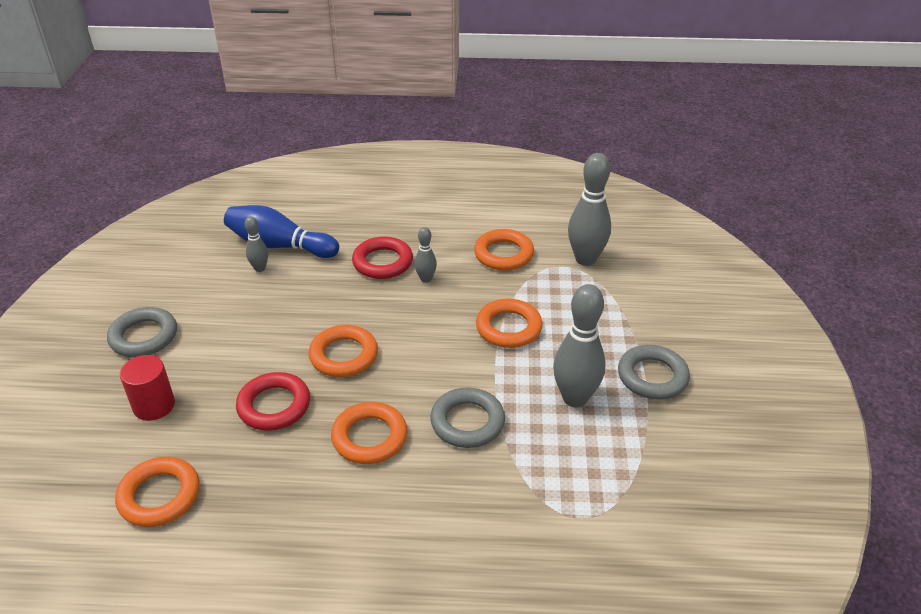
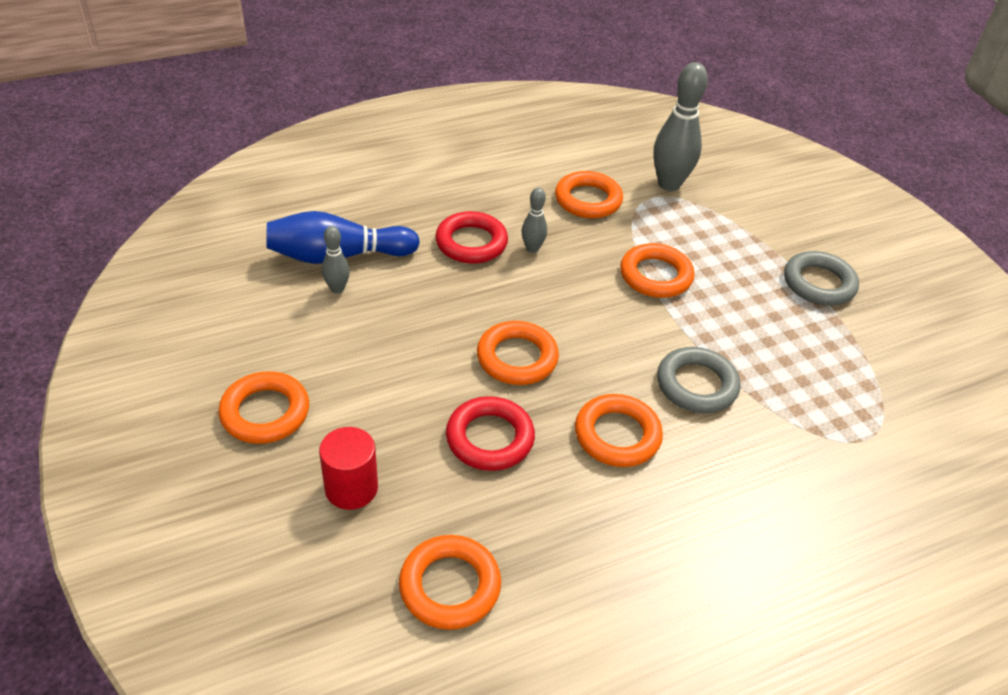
camera: 30 degrees left, 5 degrees up
grey ring [107,307,177,357] -> orange ring [218,371,309,444]
grey bowling pin [553,284,606,408] -> none

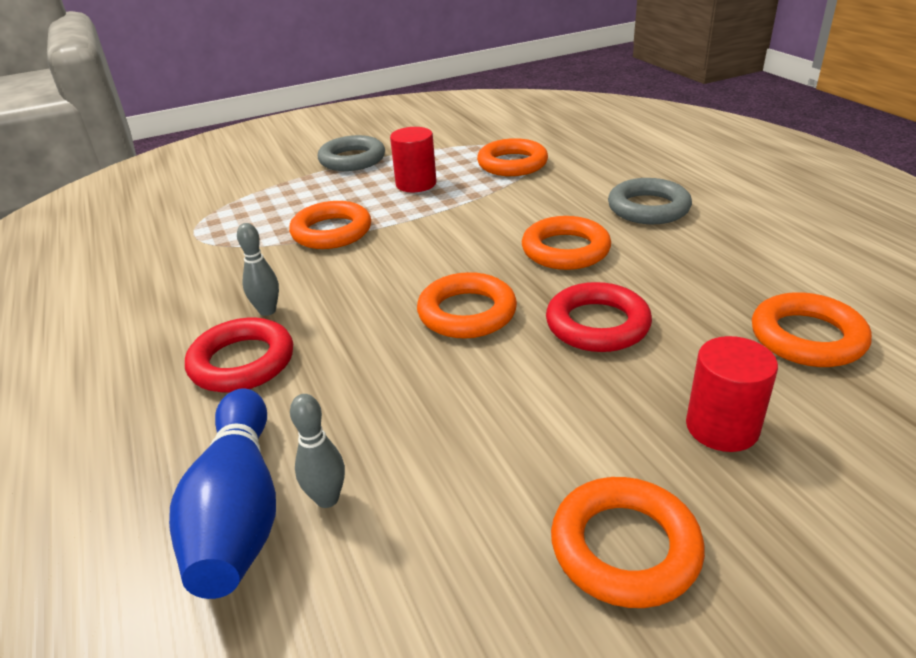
camera: 85 degrees left, 10 degrees down
orange ring [555,171,623,218] -> orange ring moved to [477,138,548,176]
grey bowling pin [654,62,708,191] -> none
grey ring [657,347,741,413] -> grey ring moved to [608,178,692,224]
none -> red cylinder [390,127,436,192]

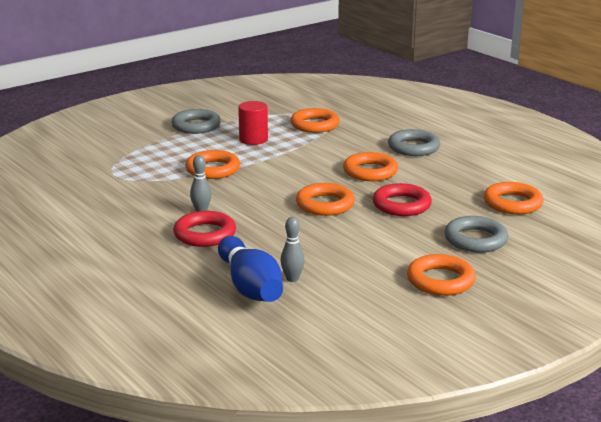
camera: 15 degrees left, 10 degrees down
red cylinder [686,336,778,452] -> grey ring [444,216,508,253]

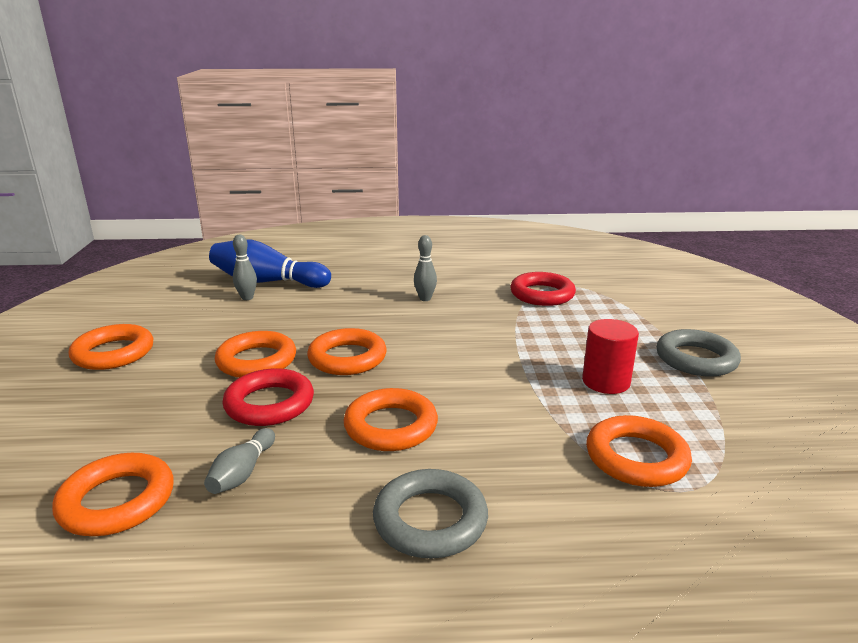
camera: 125 degrees right, 0 degrees up
red ring [173,211,236,247] -> red ring moved to [510,272,576,306]
orange ring [185,150,240,179] -> orange ring moved to [215,331,296,378]
grey ring [444,216,508,253] -> none
none -> grey bowling pin [204,428,275,494]

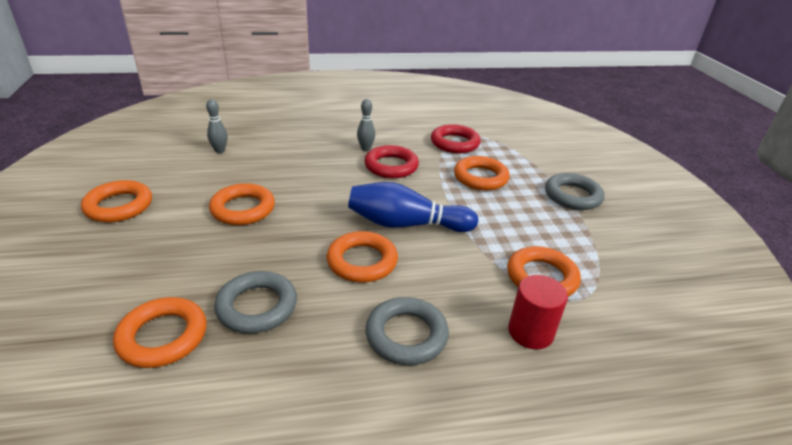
camera: 10 degrees left, 10 degrees up
grey bowling pin [204,428,275,494] -> grey ring [214,271,297,334]
blue bowling pin [209,239,331,288] -> blue bowling pin moved to [348,182,478,232]
red ring [222,368,314,426] -> red ring moved to [364,145,419,178]
orange ring [307,328,387,375] -> orange ring moved to [454,156,510,191]
red cylinder [582,319,639,394] -> red cylinder moved to [508,275,568,349]

